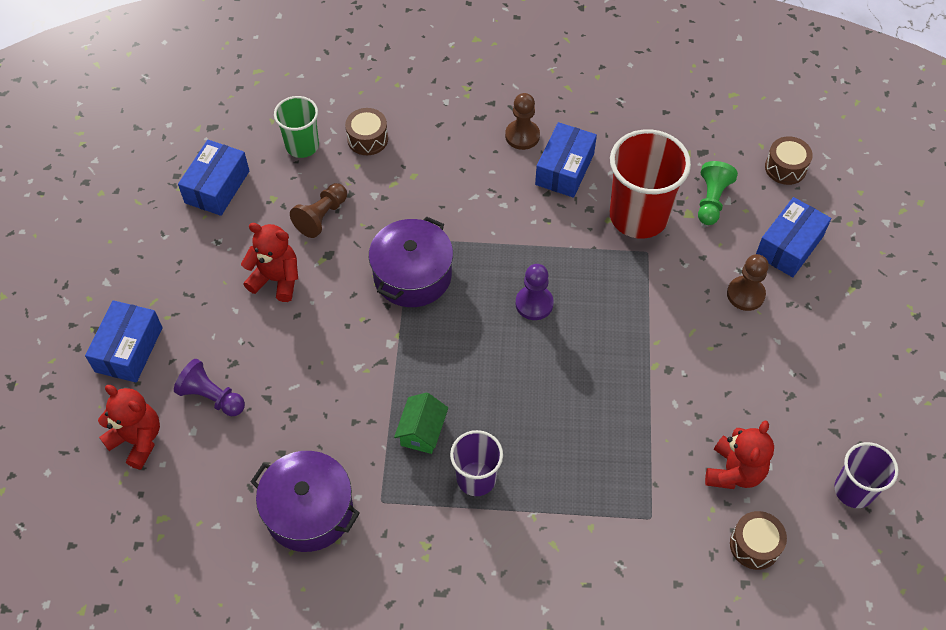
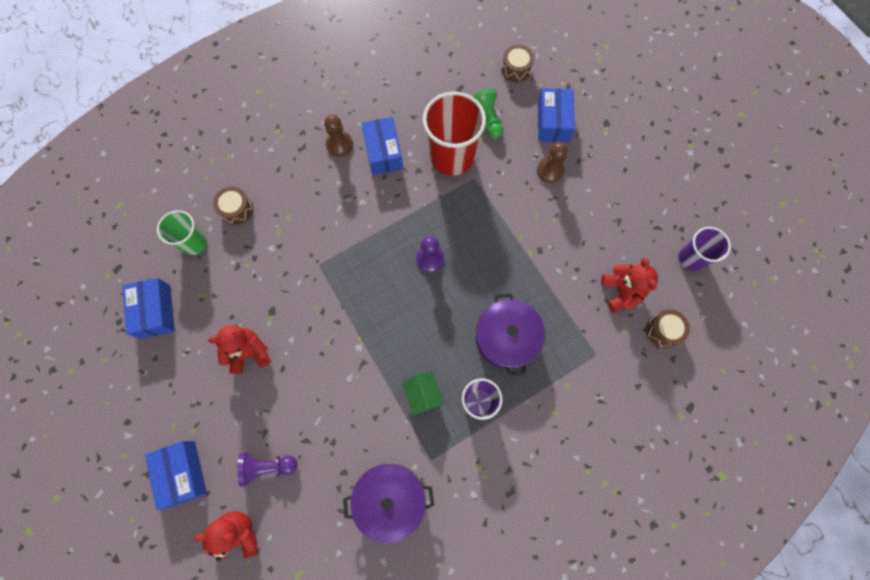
camera: 35 degrees left, 15 degrees up
brown pawn [290,183,347,238] -> none
purple pot [369,217,453,307] -> purple pot moved to [476,293,545,376]

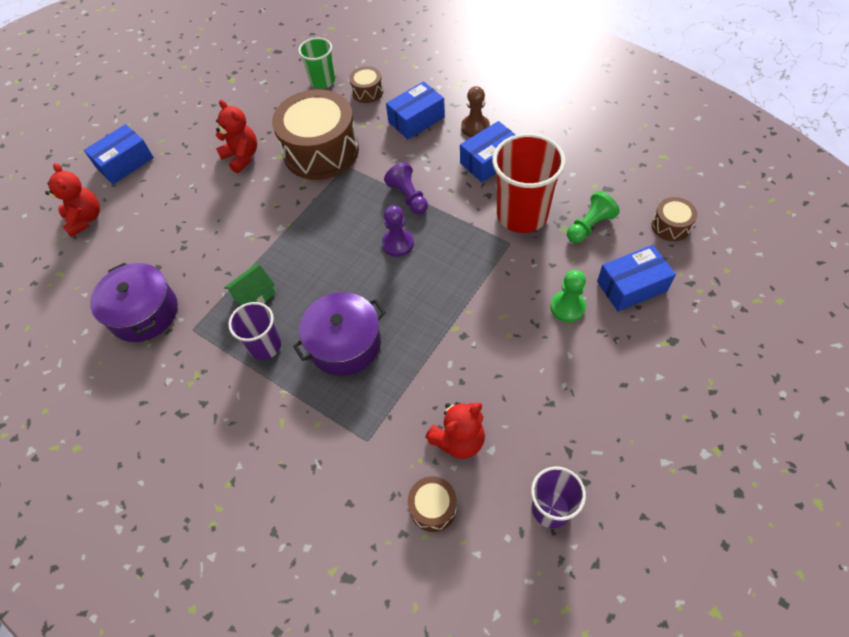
camera: 70 degrees right, 15 degrees down
blue box [123,278,175,339] -> blue box moved to [386,81,445,139]
purple pawn [237,453,297,487] -> purple pawn moved to [384,162,428,214]
brown pawn [537,142,568,183] -> green pawn [550,270,586,322]
none -> brown drum [272,89,359,180]

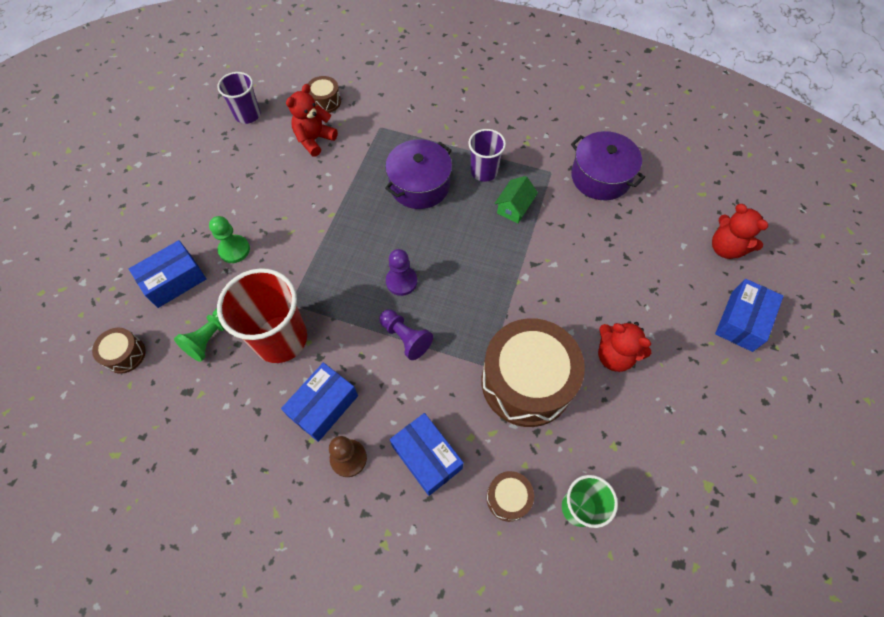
camera: 160 degrees right, 5 degrees up
blue box [386,81,445,139] -> blue box turned 75 degrees counterclockwise [390,413,464,496]

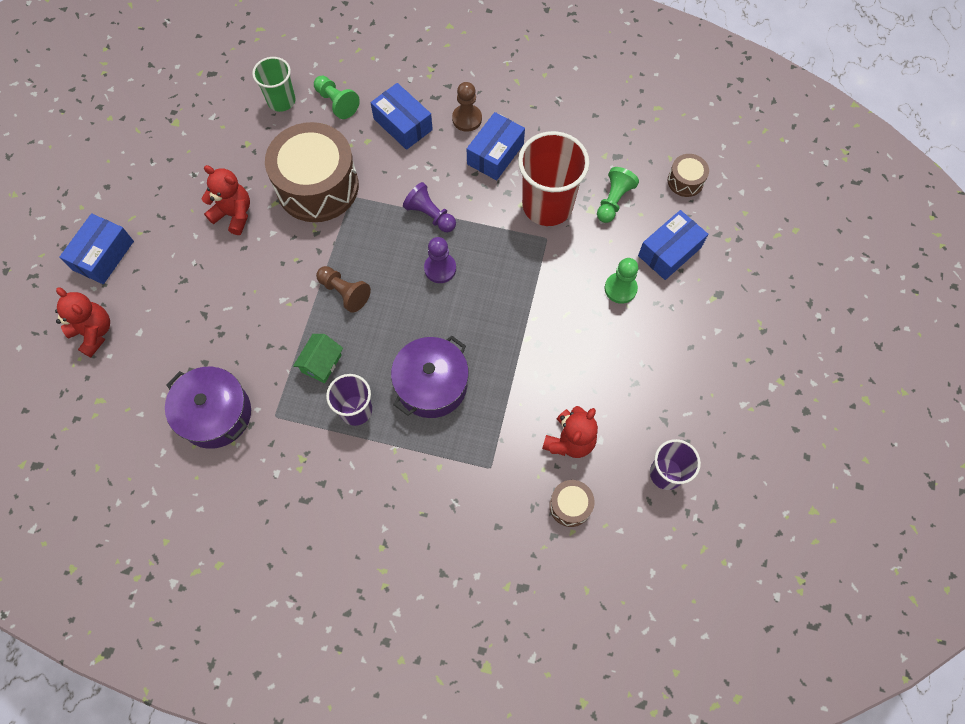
camera: 175 degrees right, 5 degrees up
brown drum [486,471,534,522] -> green pawn [314,76,360,119]
none -> brown pawn [316,266,371,313]

